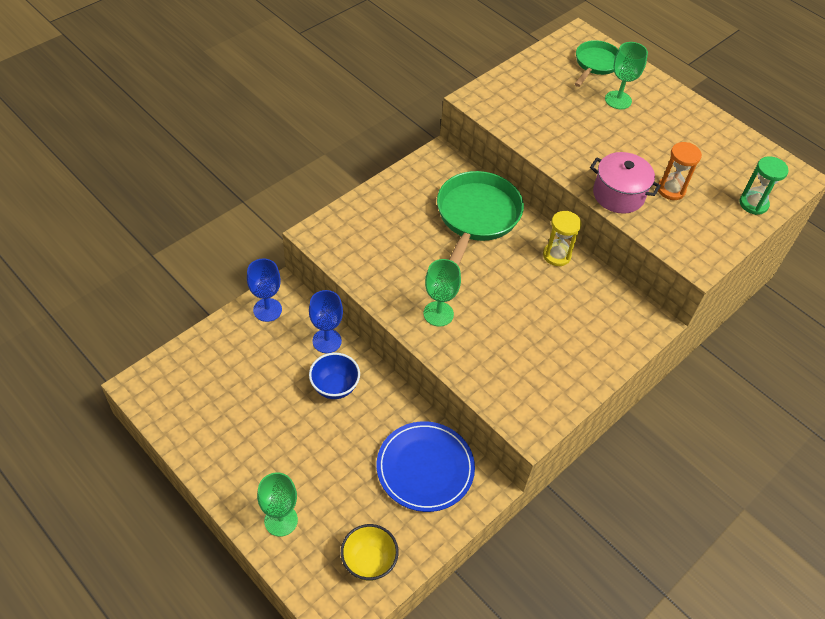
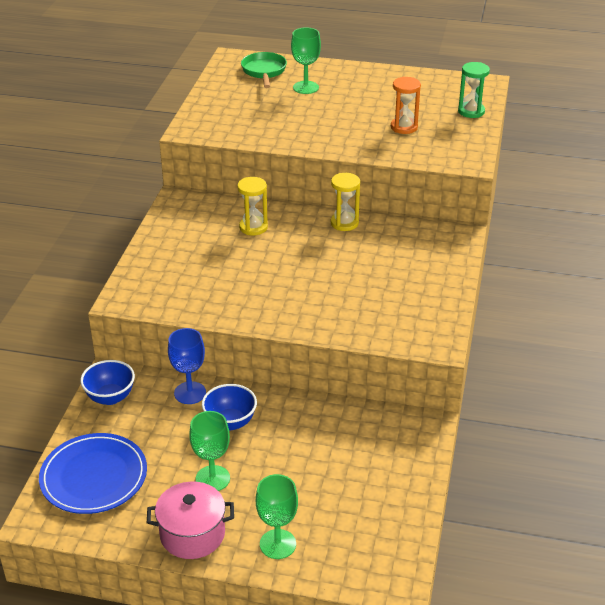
camera: 30 degrees left, 15 degrees down
blue goblet [247,258,282,322] -> blue bowl [80,360,135,405]
yellow bowl [341,524,399,581] -> none
blue plate [377,421,475,512] -> blue plate moved to [39,433,147,514]
green goblet [423,259,461,327] -> green goblet moved to [189,411,230,491]
green pan [437,171,524,266] -> yellow hourglass [237,177,268,235]
pink pot [590,152,661,214] -> pink pot moved to [147,482,234,559]

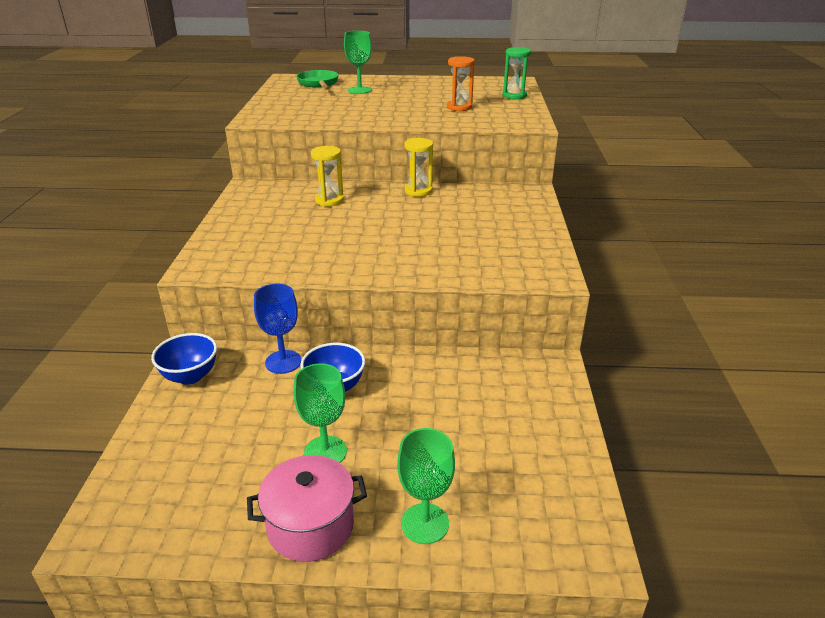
camera: 10 degrees left, 5 degrees down
blue plate [39,433,147,514] -> none

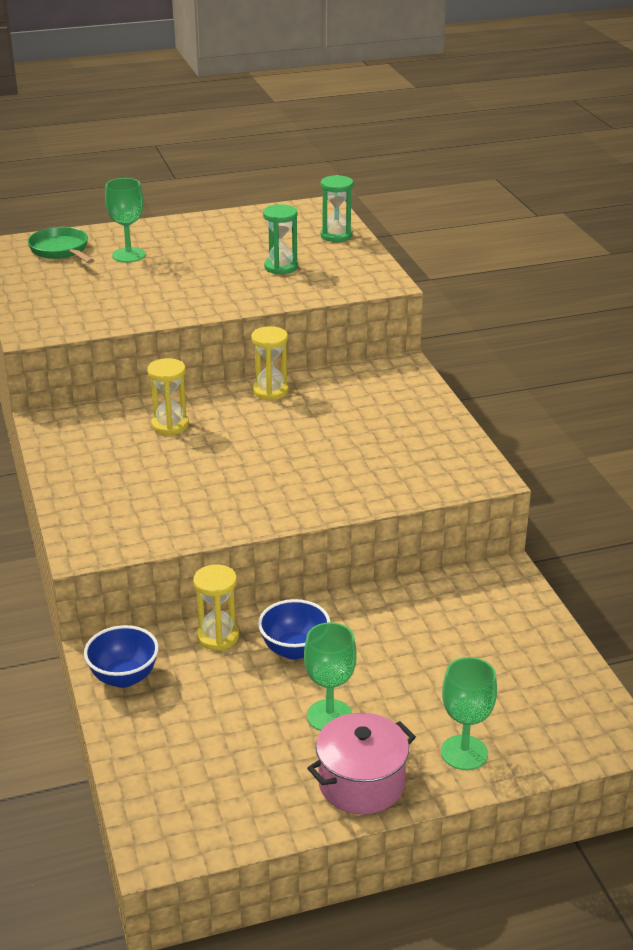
camera: 20 degrees left, 0 degrees up
blue goblet [254,284,301,374] -> yellow hourglass [193,564,239,651]
orange hourglass [447,56,475,111] -> green hourglass [263,204,298,275]

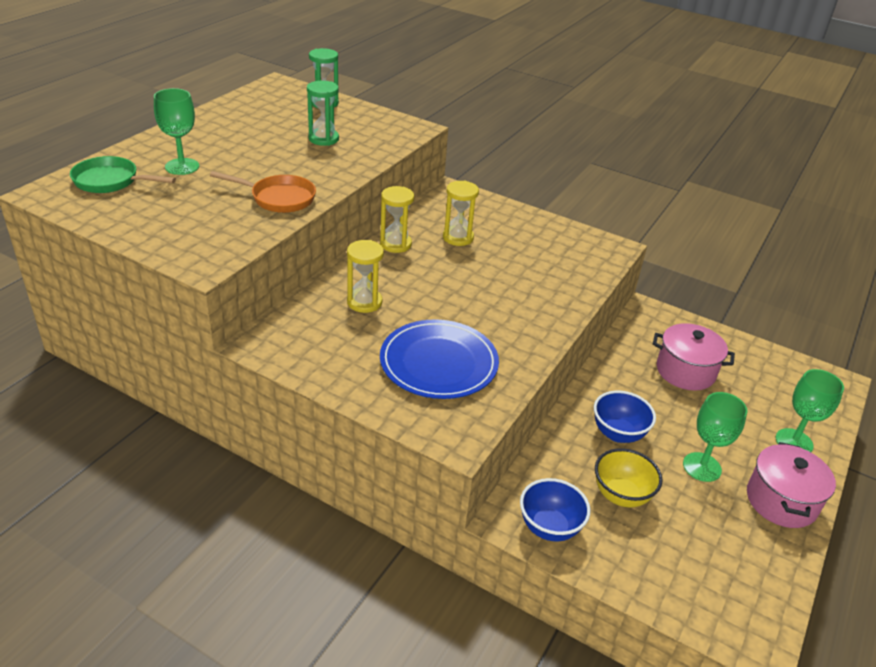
camera: 45 degrees left, 5 degrees up
yellow hourglass [193,564,239,651] -> yellow hourglass moved to [443,181,479,246]
none -> orange pan [210,171,316,213]
none -> blue plate [380,319,499,399]
none -> yellow bowl [595,448,663,507]
none -> pink pot [653,323,735,391]

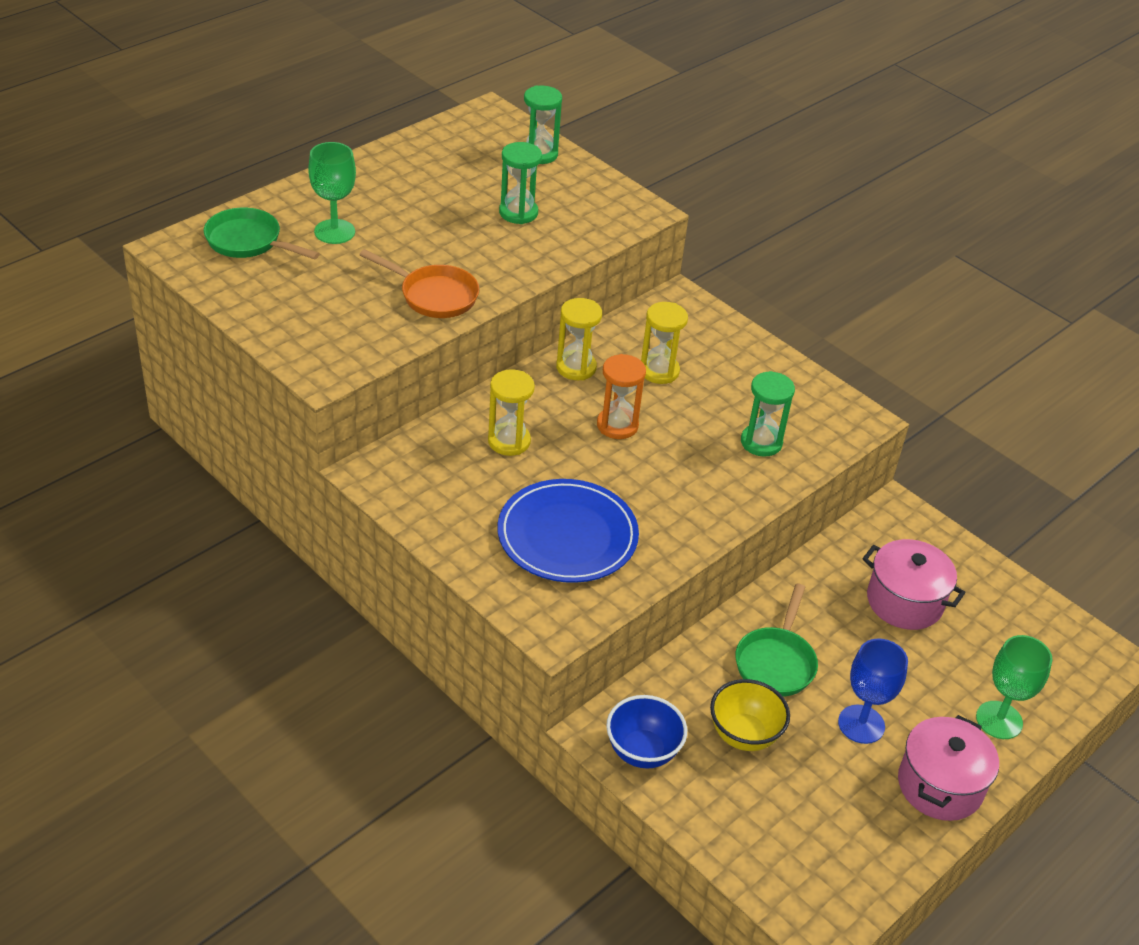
camera: 15 degrees right, 5 degrees up
blue bowl [594,391,656,443] -> green pan [735,584,818,697]
green goblet [683,392,748,482] -> blue goblet [838,638,908,744]
none -> orange hourglass [597,354,646,439]
none -> green hourglass [741,371,795,457]

